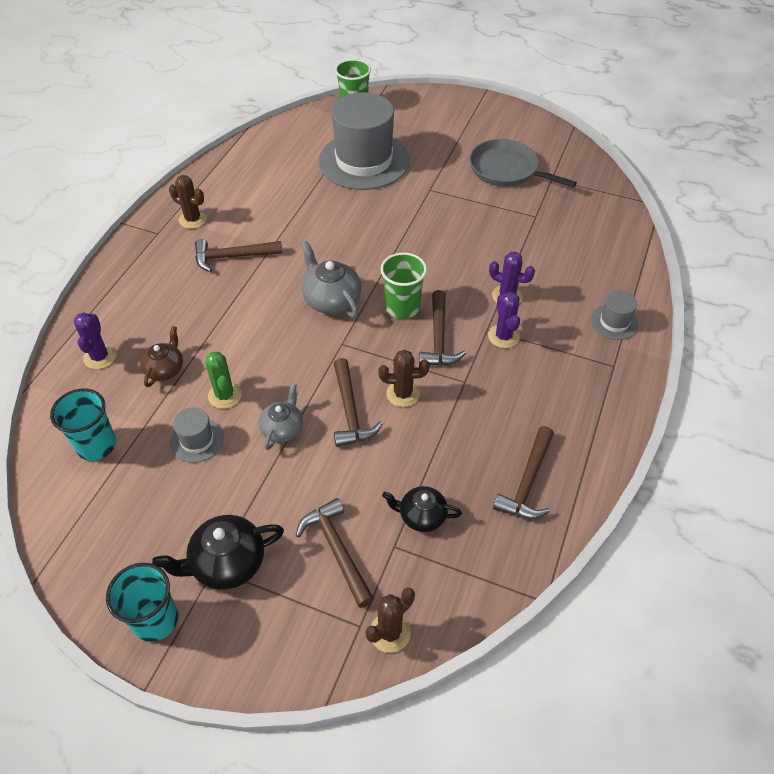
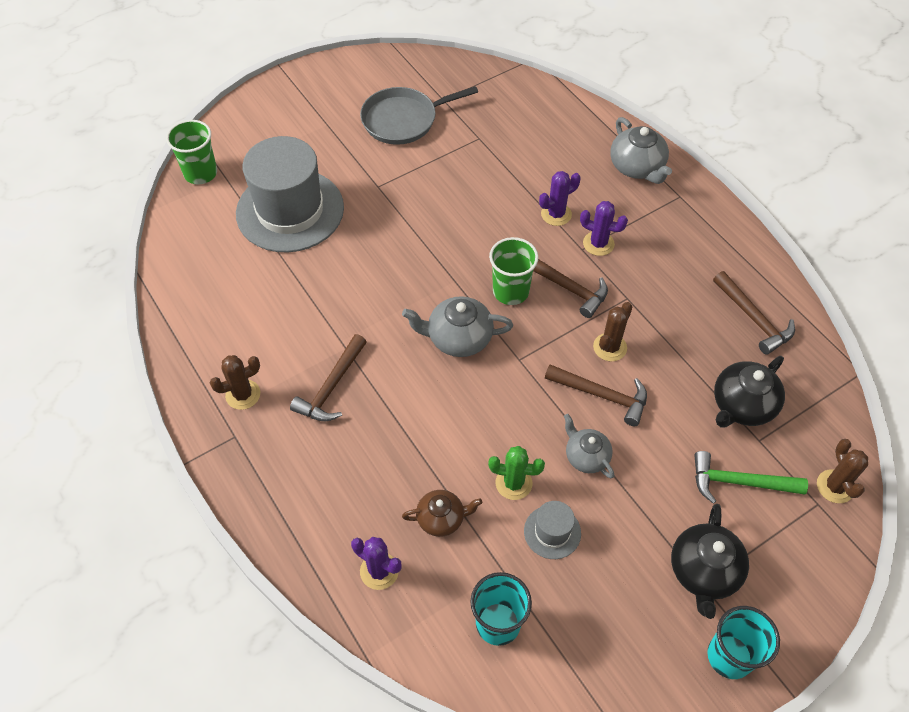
camera: 55 degrees left, 5 degrees up
brown teapot [140,326,183,387] -> brown teapot turned 120 degrees clockwise [402,490,482,537]
brown hammer [296,498,374,608] -> green hammer [694,451,808,504]
black teapot [382,486,462,532] -> black teapot [714,356,785,428], size x1.53
grey hat [591,291,639,340] -> grey teapot [610,117,672,184]

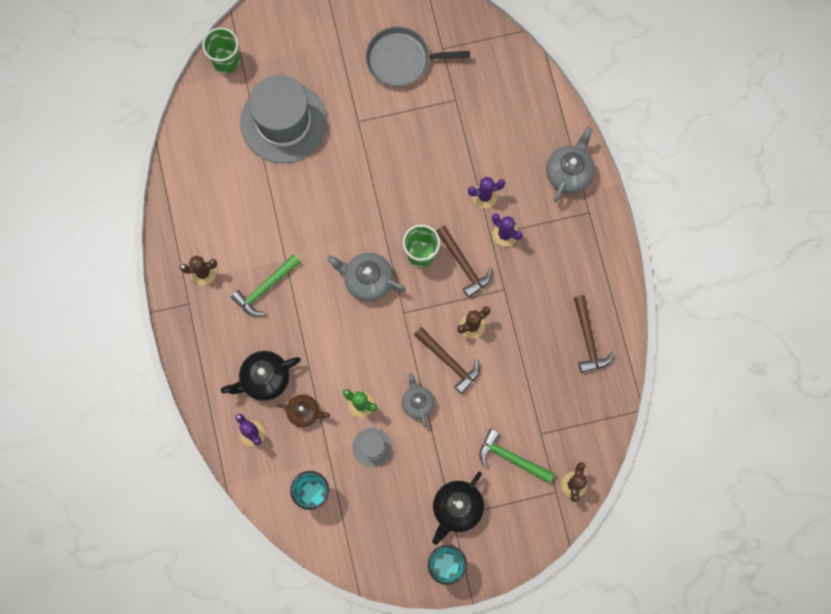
camera: 20 degrees right, 20 degrees up
brown hammer [290,334,367,421] -> green hammer [231,254,300,316]
grey teapot [610,117,672,184] -> grey teapot turned 150 degrees counterclockwise [546,127,595,202]
black teapot [714,356,785,428] -> black teapot moved to [221,351,301,401]

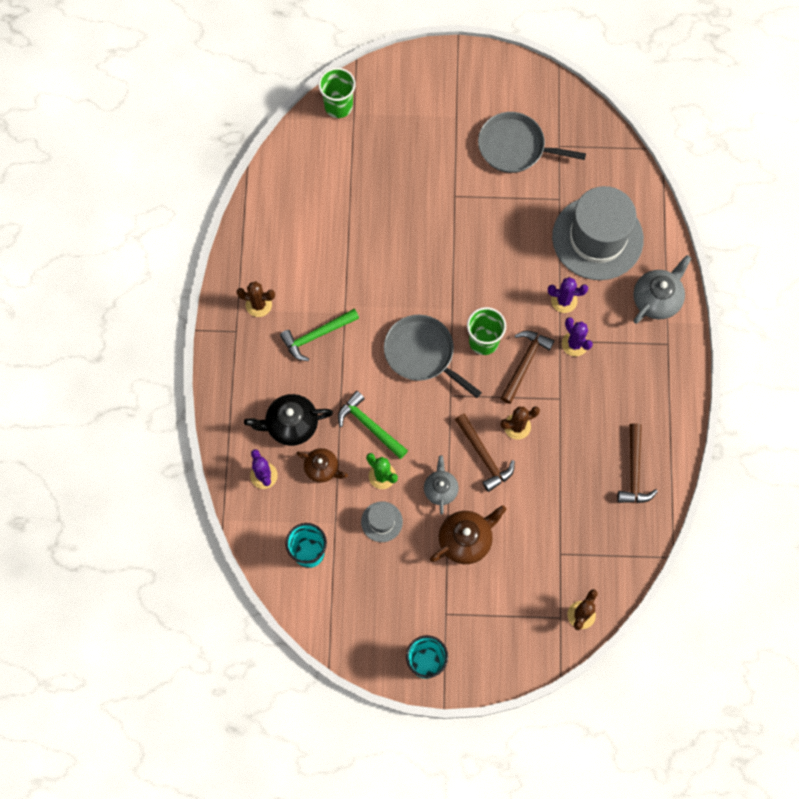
camera: 15 degrees right, 5 degrees down
grey hat [240,75,327,163] -> grey hat moved to [552,186,644,280]
grey teapot [327,253,406,301] -> grey pan [384,315,482,398]
black teapot [432,472,484,545] -> none
brown hammer [436,226,492,298] -> brown hammer turned 135 degrees counterclockwise [501,331,554,404]
green hammer [480,429,555,484] -> green hammer moved to [338,391,408,459]
none -> brown teapot [430,505,507,564]

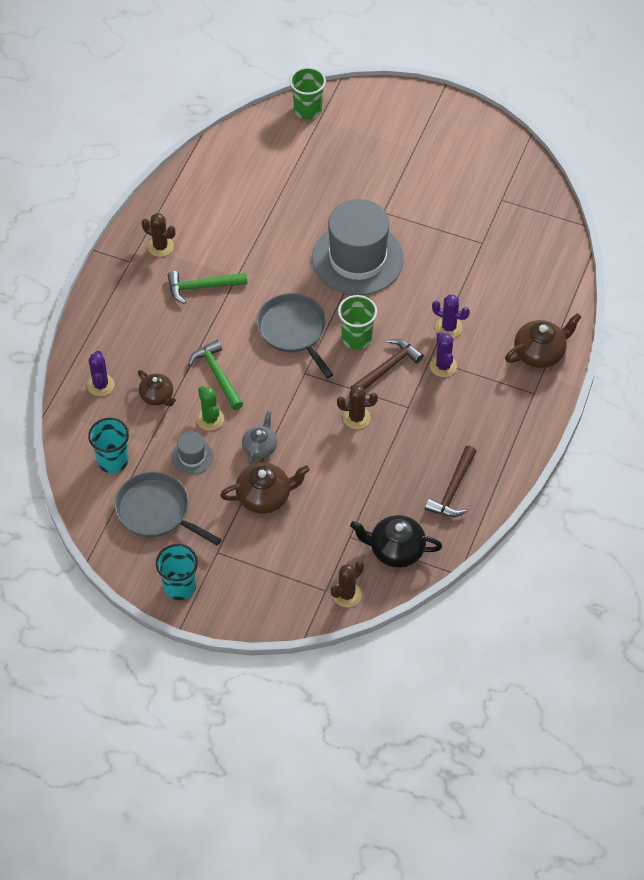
camera: 20 degrees right, 15 degrees down
black teapot [244,394,333,446] -> black teapot moved to [350,515,442,568]
brown hammer [455,414,515,492] -> none
grey pan [478,112,586,173] -> grey pan moved to [115,472,222,545]
grey hat [552,186,644,280] -> grey hat moved to [312,199,404,295]
grey teapot [633,255,692,324] -> brown teapot [505,313,582,368]

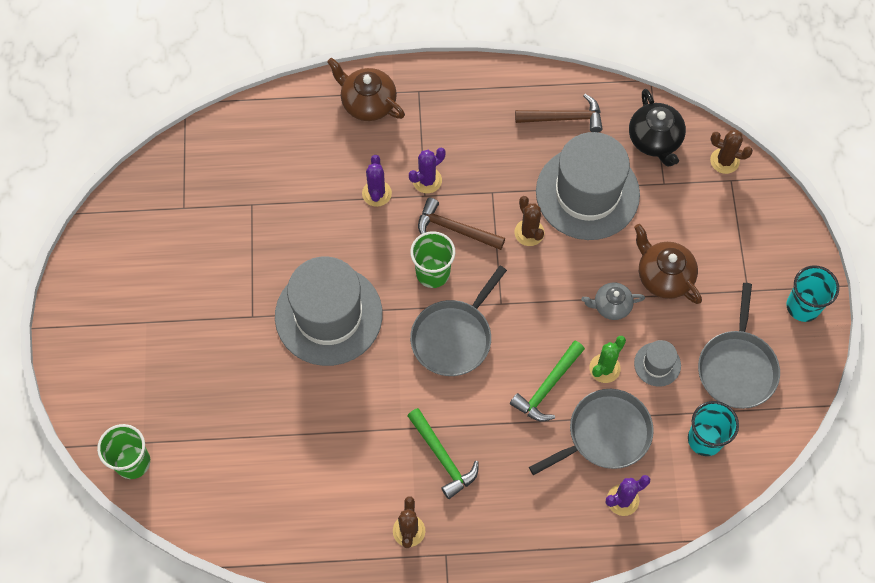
camera: 115 degrees left, 10 degrees up
brown teapot [138,370,176,406] -> grey pan [529,389,654,475]
none -> grey hat [536,132,640,240]

